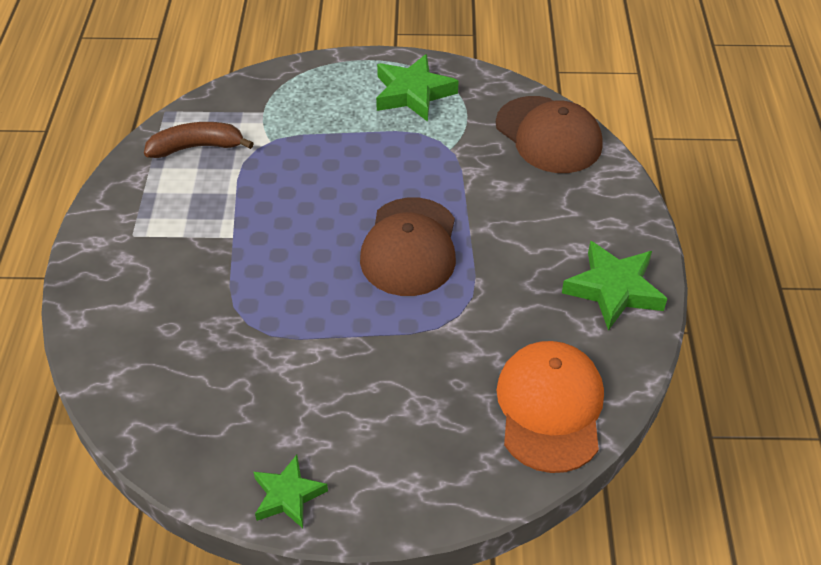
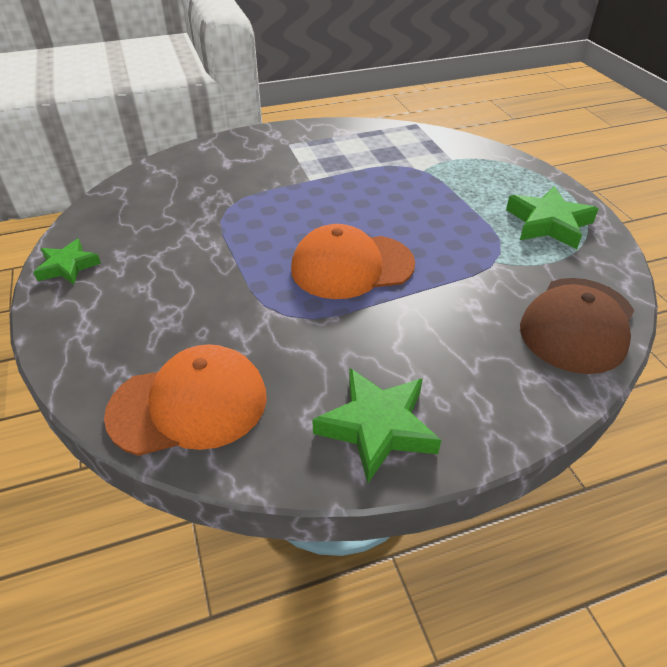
camera: 70 degrees right, 5 degrees down
brown banana [144,122,254,158] -> none
brown cap [360,197,456,296] -> orange cap [291,224,415,299]

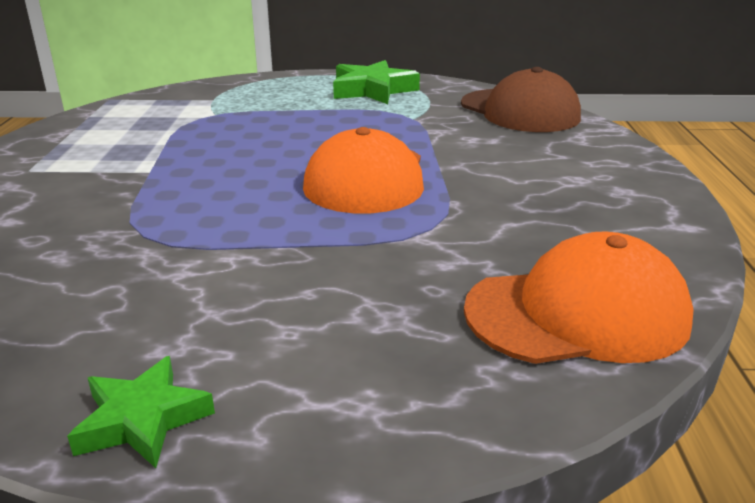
camera: 70 degrees left, 15 degrees down
orange cap [104,344,267,456] -> orange cap turned 75 degrees clockwise [464,232,694,364]
green star [312,368,441,483] -> none

